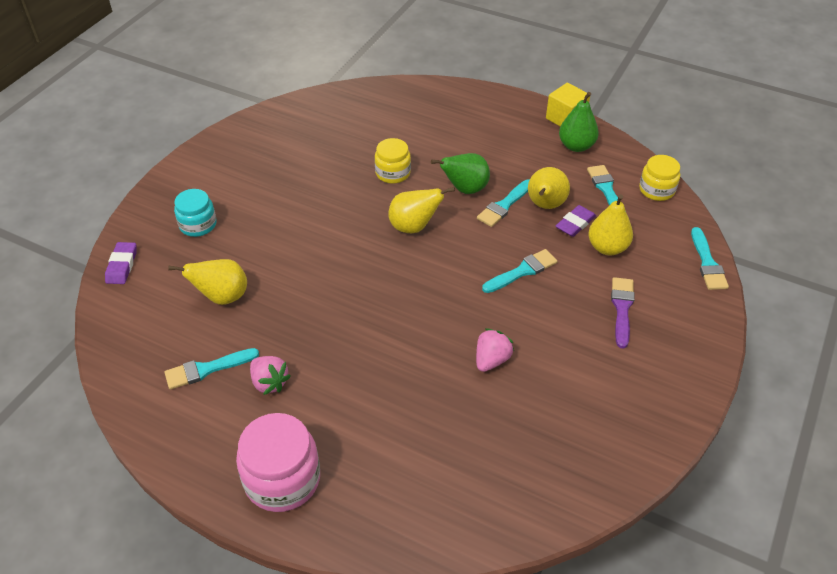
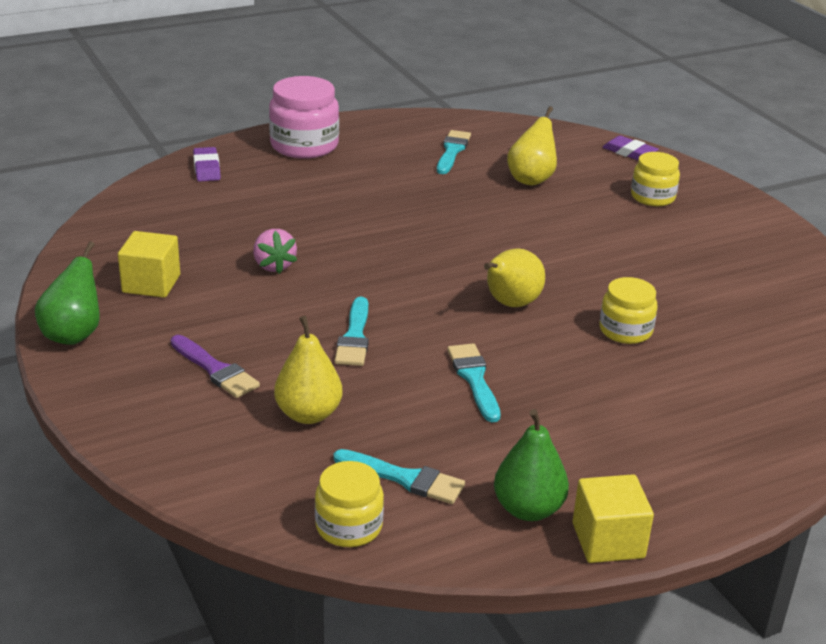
camera: 125 degrees right, 15 degrees down
turquoise jar [174,189,216,237] -> yellow jar [631,152,680,206]
pink strawberry [250,356,291,395] -> none
green pear [431,153,490,194] -> green pear moved to [35,241,100,345]
yellow pear [528,167,570,209] -> none
purple eraser [556,205,596,237] -> purple eraser moved to [193,147,221,182]
turquoise brush [691,227,729,290] -> none
none -> yellow cube [118,231,180,298]

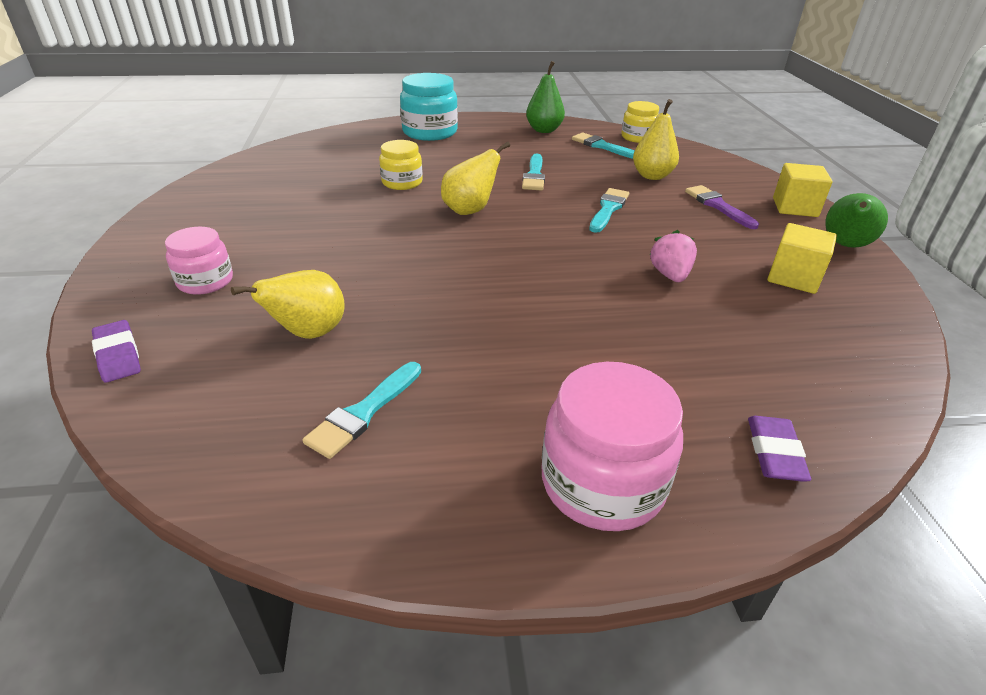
camera: 160 degrees left, 5 degrees up
yellow cube [573,474,654,563] -> yellow cube moved to [773,163,833,217]
yellow jar [631,152,680,206] -> pink jar [165,227,233,295]
none -> turquoise jar [400,73,458,141]

